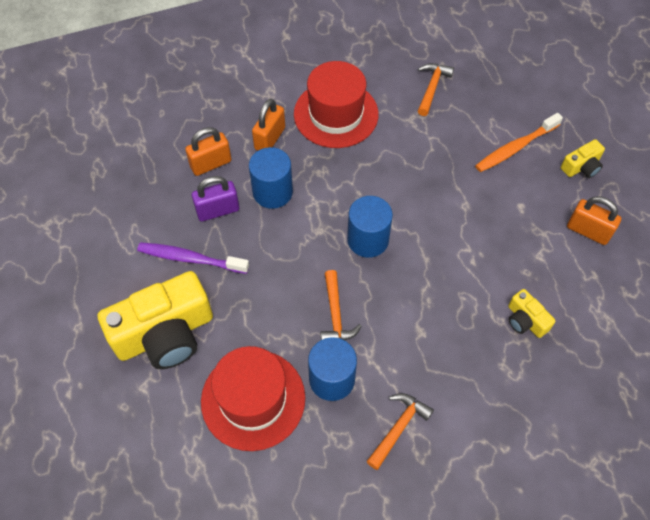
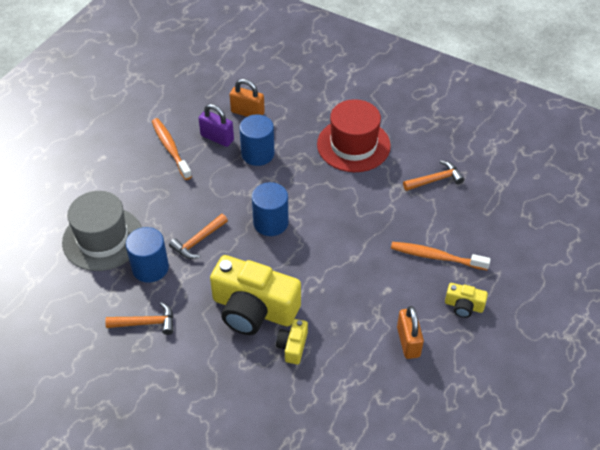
camera: 50 degrees right, 10 degrees down
yellow camera [97,271,213,369] -> yellow camera moved to [210,255,301,335]
purple toothbrush [137,242,249,274] -> orange toothbrush [152,118,192,180]
red hat [201,346,305,451] -> grey hat [62,191,142,271]
orange padlock [252,99,285,151] -> none

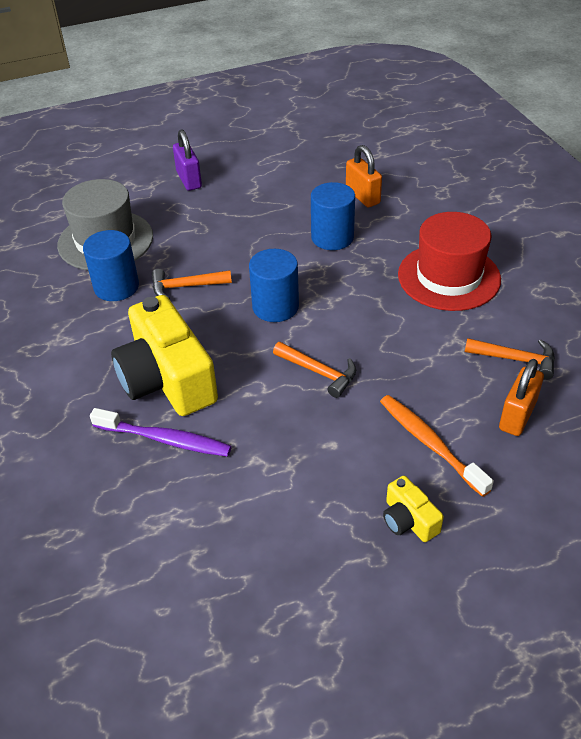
camera: 40 degrees right, 5 degrees down
orange hammer [105,302,173,335] -> orange hammer moved to [273,342,356,398]
orange toothbrush [152,118,192,180] -> none
purple padlock [198,104,234,147] -> purple padlock moved to [173,130,202,191]
yellow camera [276,319,308,364] -> purple toothbrush [90,408,232,457]
orange padlock [397,306,424,359] -> orange padlock moved to [499,359,544,436]

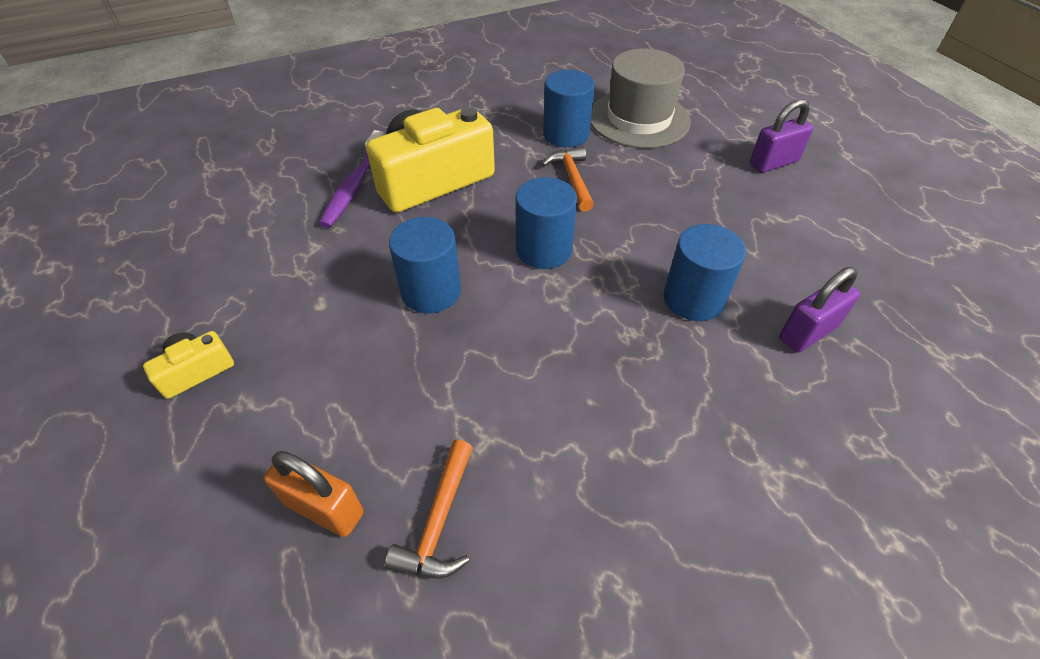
camera: 85 degrees right, 5 degrees up
orange hammer [273,342,356,398] -> blue cylinder [389,217,461,313]
orange padlock [346,145,382,207] -> purple padlock [779,267,860,353]
orange toothbrush [380,395,494,497] -> none
red hat [398,212,501,311] -> none

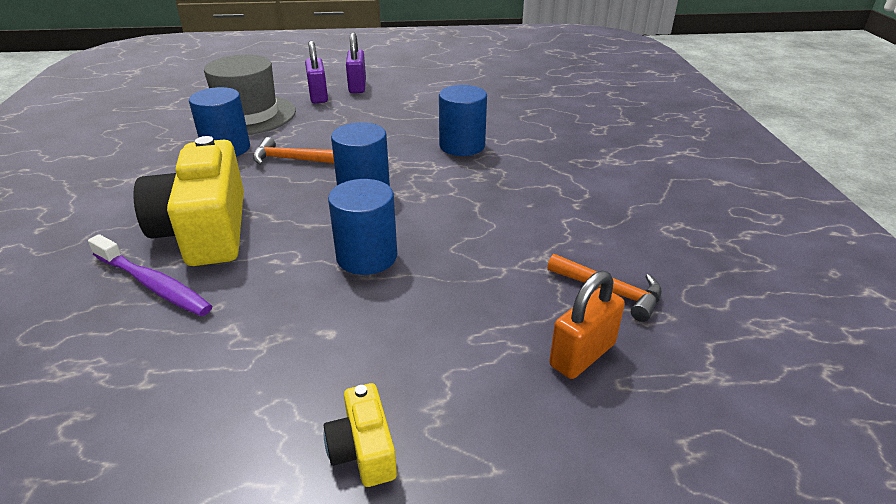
camera: 70 degrees left, 15 degrees down
purple padlock [779,267,860,353] -> purple padlock moved to [305,41,328,103]

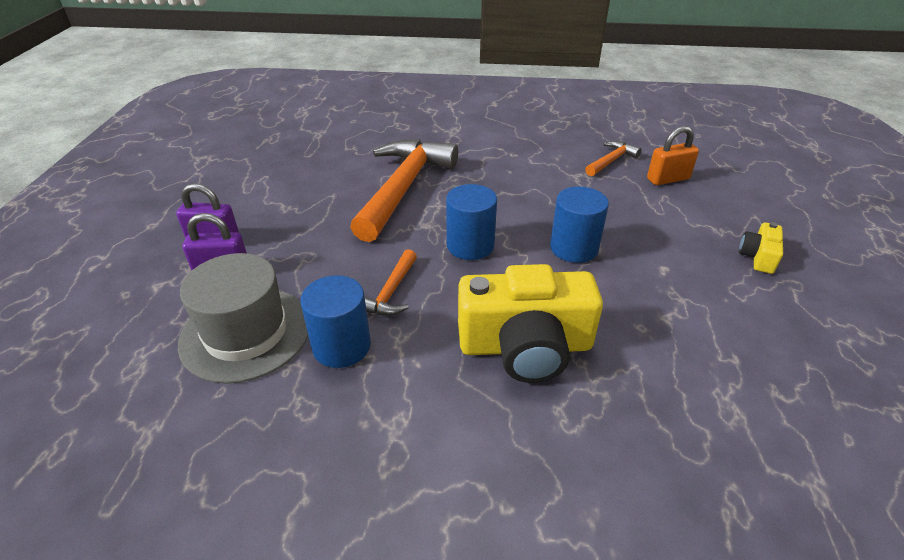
camera: 80 degrees left, 5 degrees up
purple toothbrush [88,234,212,316] -> none
yellow camera [324,383,397,487] -> yellow camera turned 120 degrees clockwise [739,222,783,274]
blue cylinder [439,85,487,156] -> orange hammer [350,139,458,242]
orange padlock [549,271,625,379] -> orange padlock turned 75 degrees counterclockwise [647,126,699,185]

